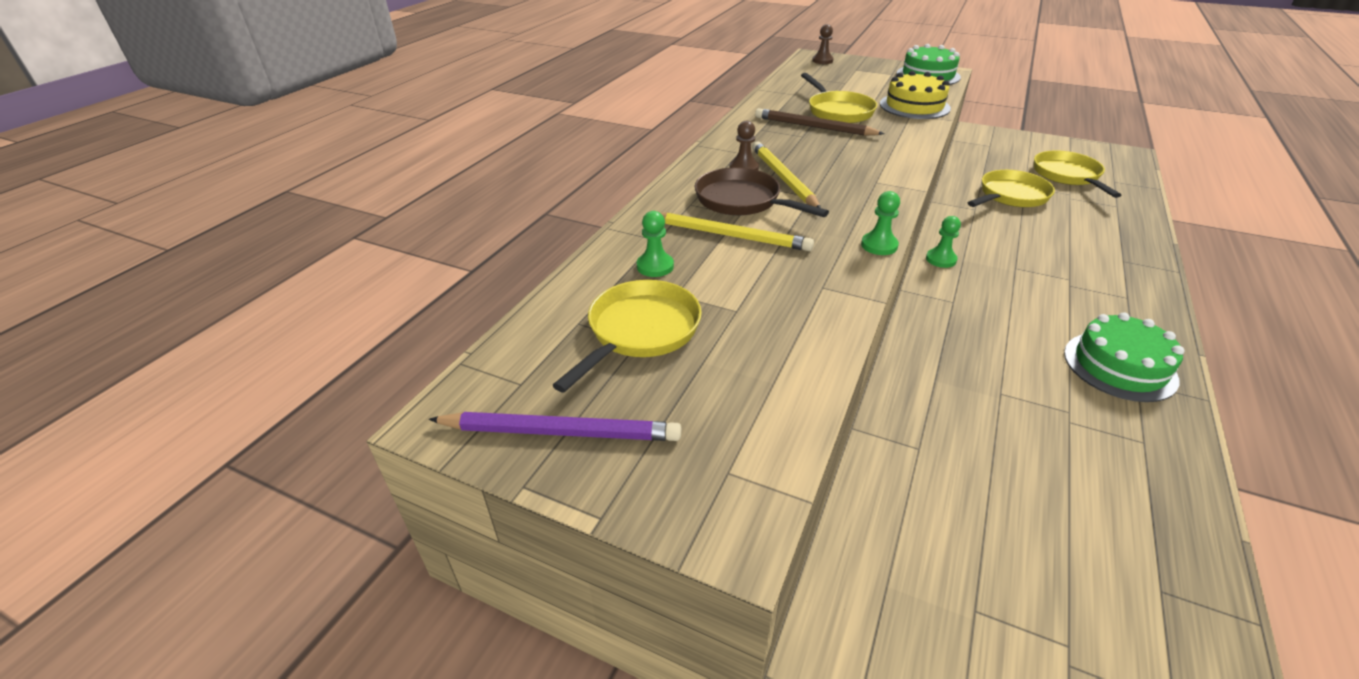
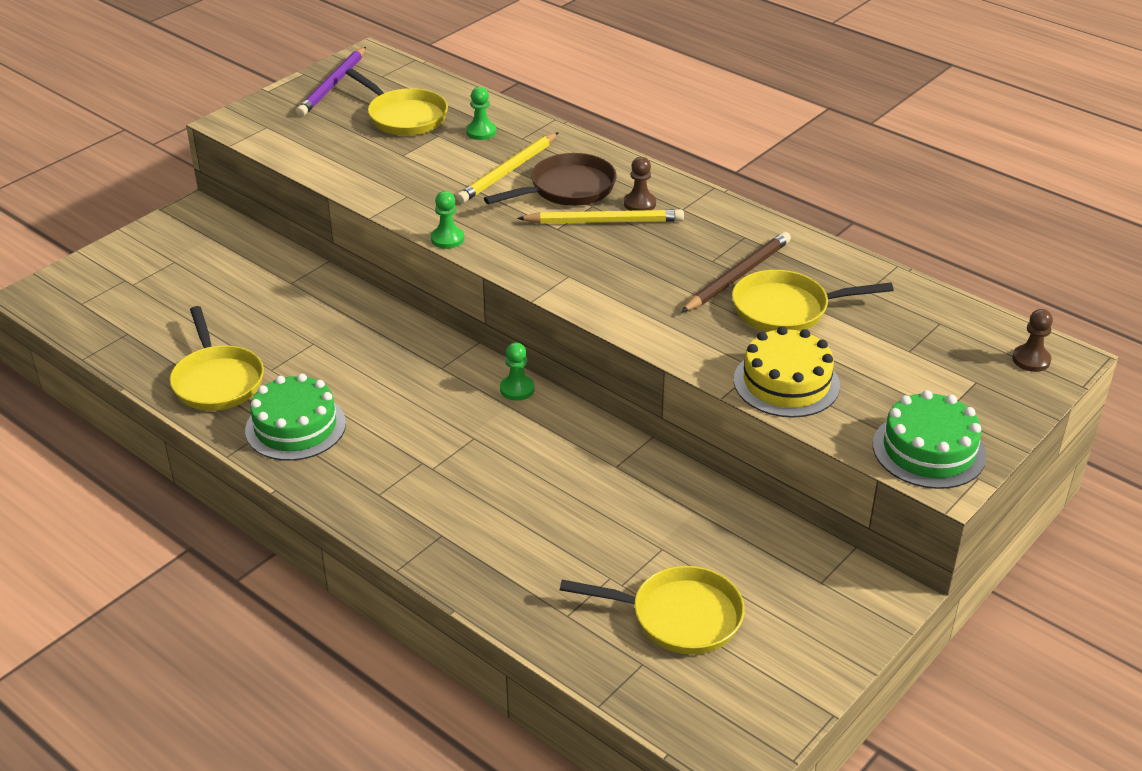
camera: 105 degrees right, 0 degrees up
yellow pan [967,170,1055,207] -> yellow pan moved to [170,306,264,411]

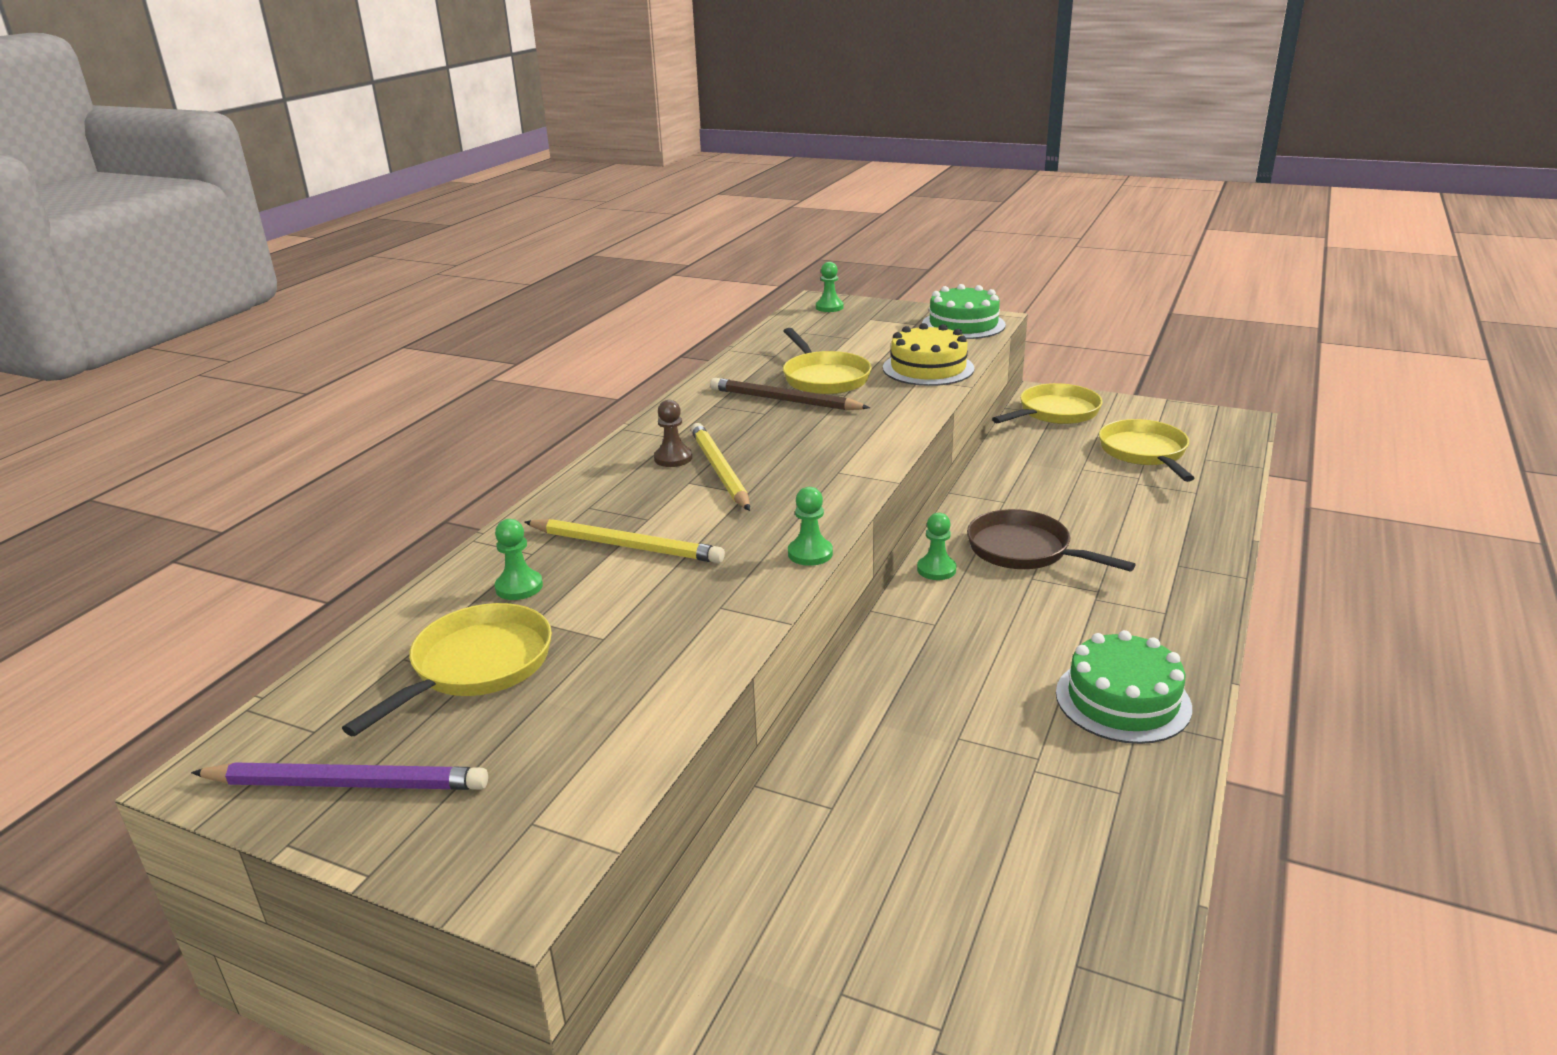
camera: 105 degrees left, 10 degrees down
yellow pan [170,306,264,411] -> yellow pan moved to [992,383,1103,424]
brown pan [484,153,617,206] -> brown pan moved to [967,509,1136,572]
brown pawn [1012,309,1053,372] -> green pawn [816,262,844,312]

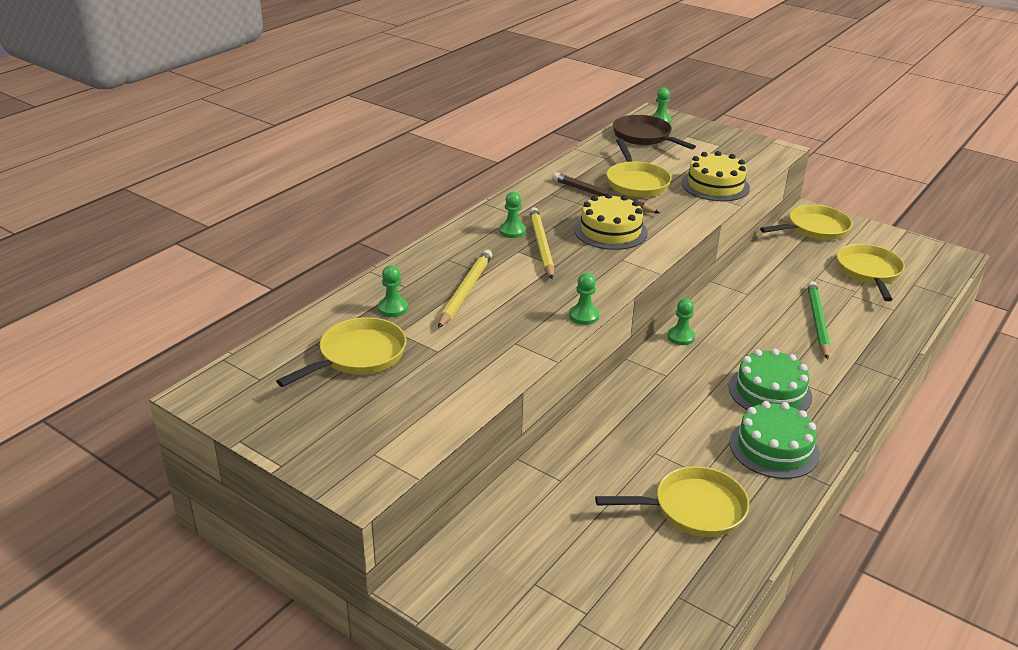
camera: 10 degrees right, 5 degrees up
purple pencil [191,763,488,790] -> none
yellow pencil [524,519,725,563] -> yellow pencil turned 105 degrees counterclockwise [438,250,492,328]
brown pawn [654,400,692,467] -> green pawn [499,192,526,238]
green cake [922,284,1006,339] -> green cake moved to [729,349,812,412]
brown pan [967,509,1136,572] -> brown pan moved to [613,115,696,150]
none -> yellow cake [574,193,648,250]
none -> yellow pan [595,466,749,537]
none -> green pencil [807,281,830,360]

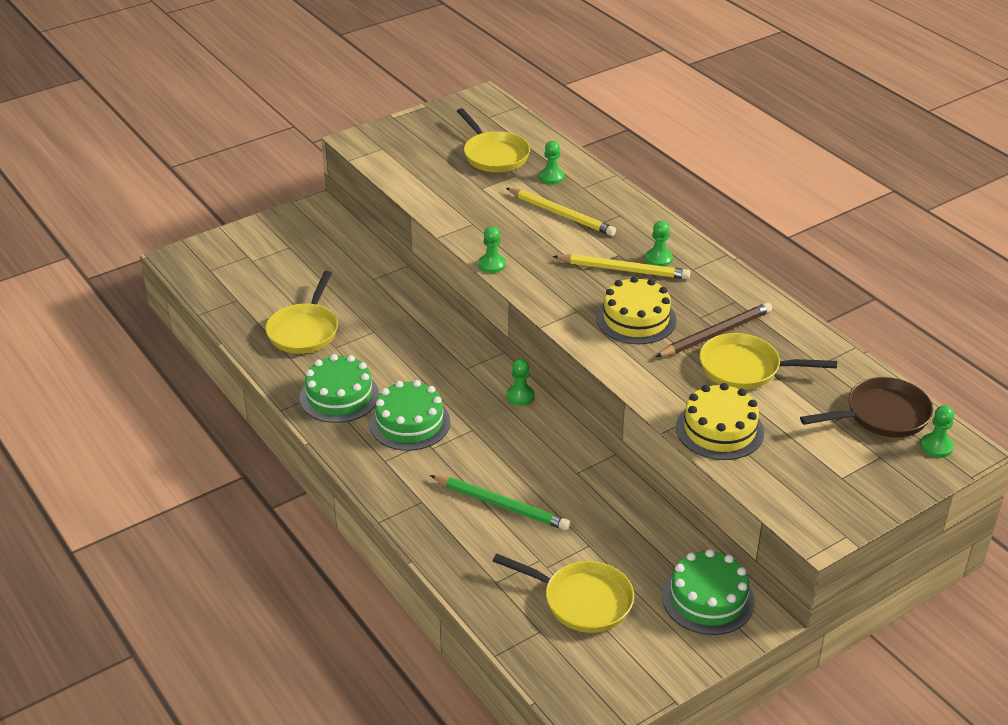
camera: 110 degrees right, 5 degrees up
yellow pan [760,205,852,240] -> green cake [662,549,755,635]

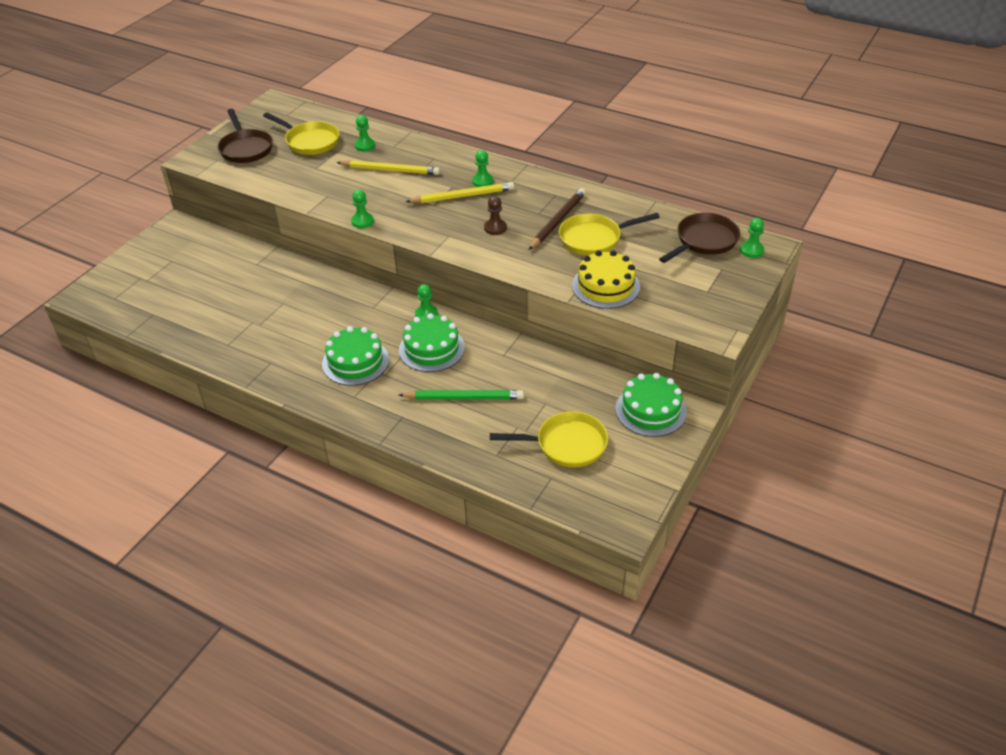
camera: 25 degrees left, 5 degrees up
yellow pan [265,271,338,354] -> none
green cake [300,354,379,423] -> green cake moved to [399,313,465,372]
yellow cake [596,276,677,344] -> brown pawn [484,196,507,235]
none -> brown pan [218,109,273,163]

